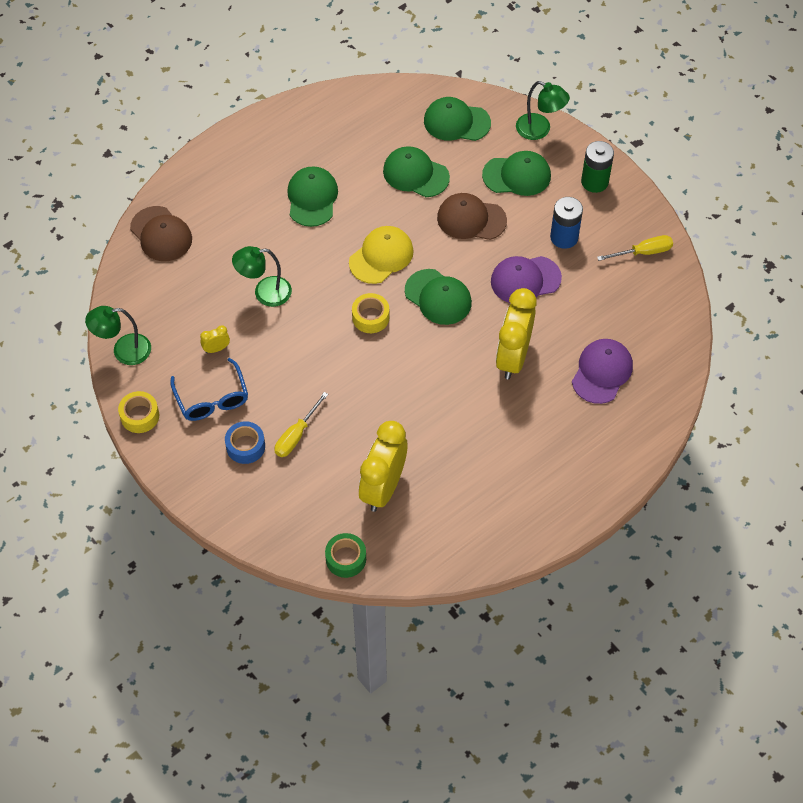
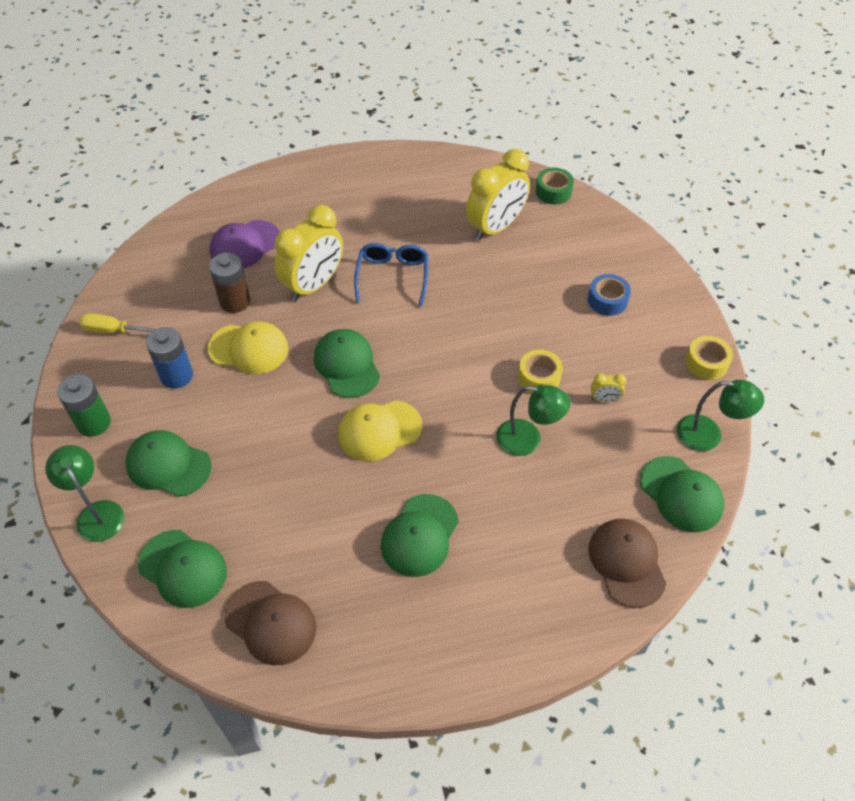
camera: 155 degrees left, 5 degrees down
blue glasses [170,358,248,421] -> blue glasses moved to [354,243,428,306]
yellow screwdriver [275,392,328,457] -> none
yellow tape [352,293,390,333] -> yellow tape moved to [518,349,563,393]
green cap [383,146,450,197] -> green cap moved to [640,456,725,532]
brown cap [437,193,507,240] -> brown cap moved to [224,581,316,665]
purple cap [491,256,562,303] -> yellow cap [208,321,289,374]
none -> brown battery [209,253,250,313]

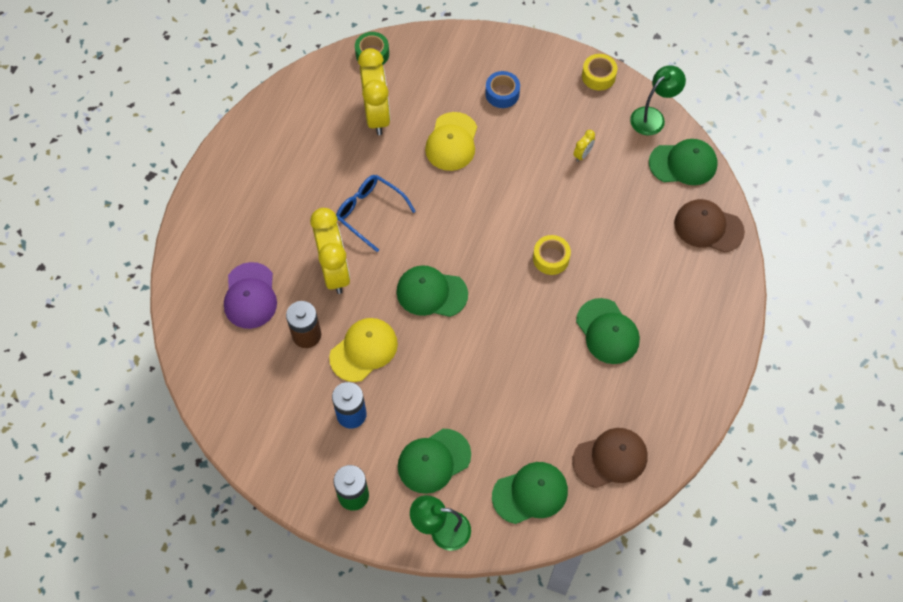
camera: 55 degrees left, 10 degrees up
yellow screwdriver [79,313,156,333] -> none
yellow cap [338,400,422,461] -> yellow cap moved to [425,112,477,171]
green lamp [496,385,571,456] -> none
yellow tape [518,349,563,393] -> yellow tape moved to [533,235,571,275]

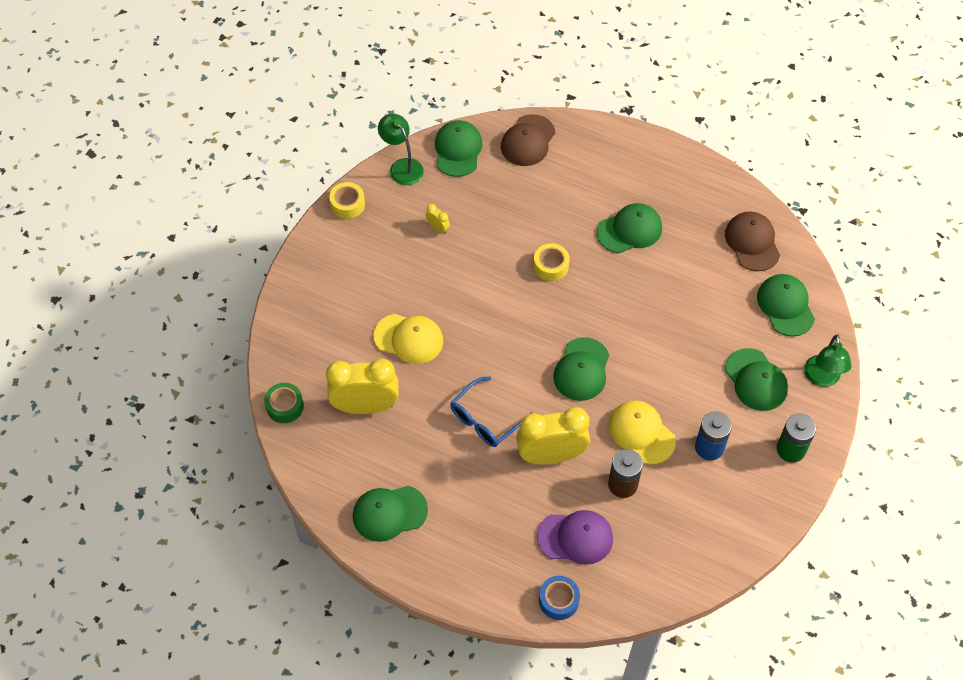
camera: 85 degrees left, 5 degrees down
blue tape [485,71,520,108] -> blue tape moved to [539,576,580,620]
none -> green cap [353,486,428,542]

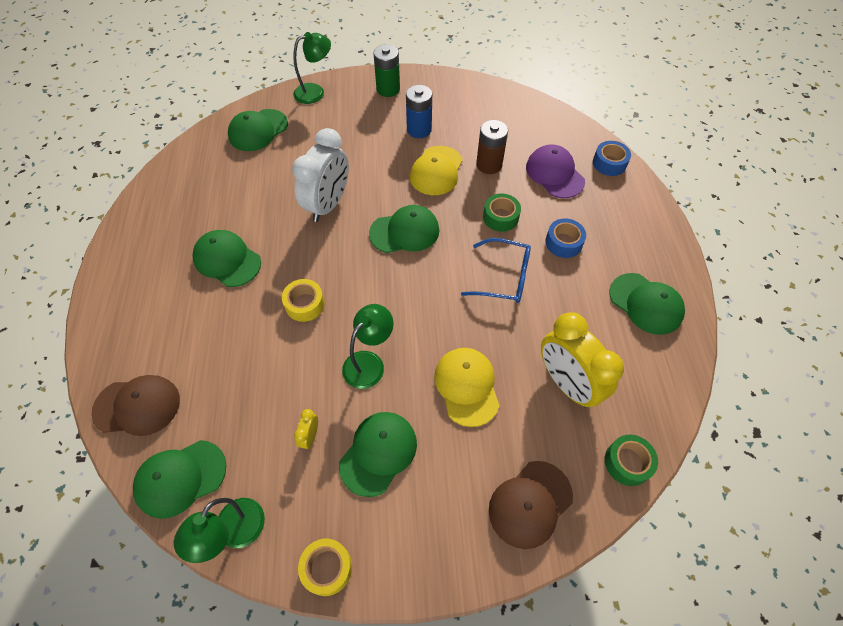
camera: 120 degrees left, 0 degrees up
yellow clock [516,407,590,465] -> green tape [483,194,521,232]
brown cap [725,211,780,271] -> brown cap moved to [489,461,573,549]
green cap [725,348,788,411] -> green cap moved to [339,412,417,497]
none -> white clock [292,128,349,222]
none -> green lamp [342,304,393,389]
none -> blue tape [545,218,586,258]

